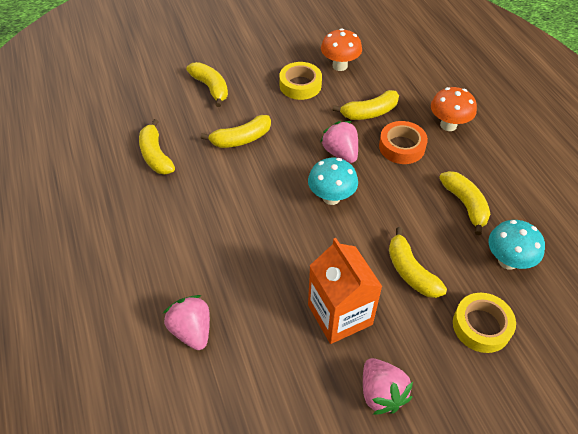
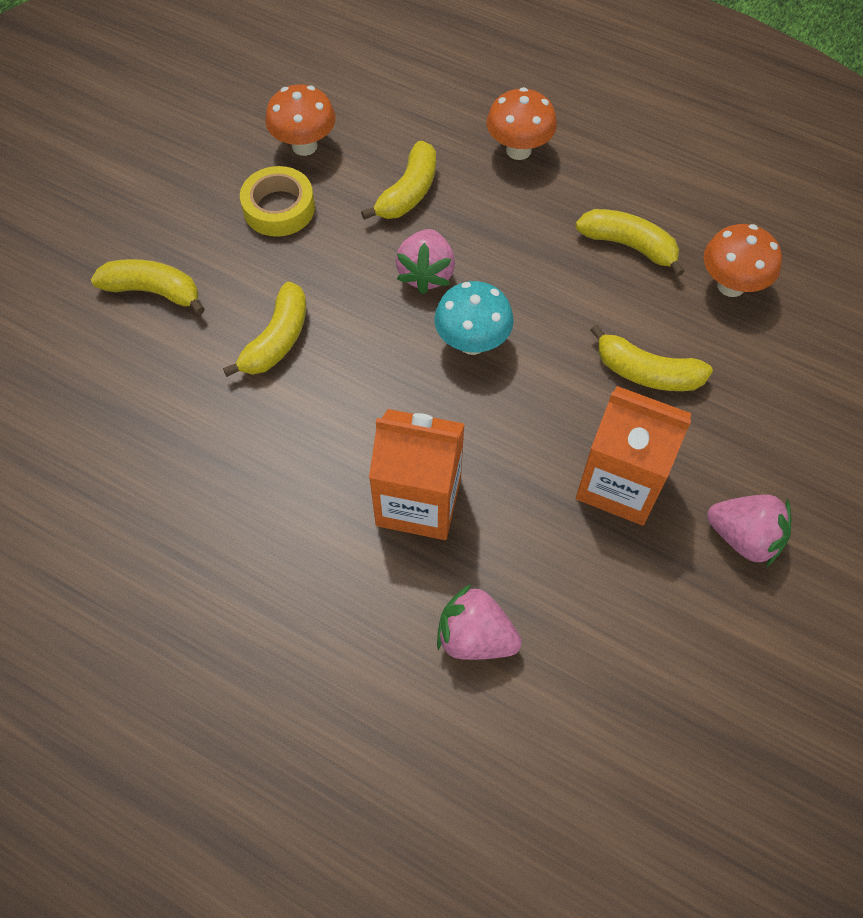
camera: 40 degrees left, 10 degrees up
yellow banana [139,119,175,174] -> none
pink strawberry [320,121,358,163] -> pink strawberry turned 105 degrees counterclockwise [395,229,455,294]
orange tape [379,121,428,164] -> none
yellow tape [453,293,516,353] -> none
turquoise mushroom [488,220,545,270] -> orange mushroom [704,224,782,297]
none -> orange carton [369,409,465,540]

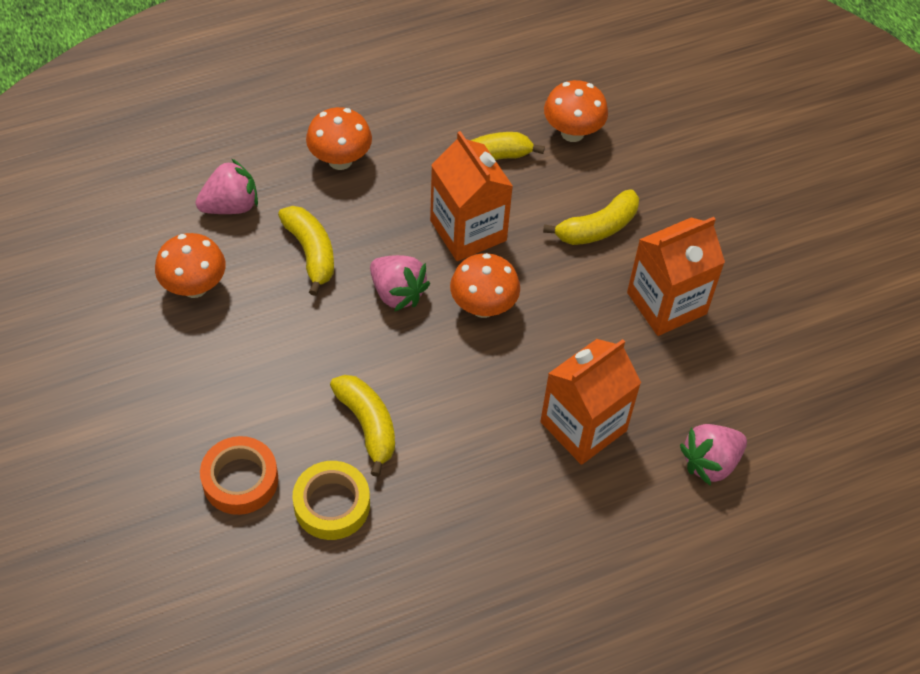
camera: 55 degrees left, 5 degrees down
yellow banana [91,259,205,315] -> orange tape [200,436,278,515]
yellow tape [240,166,315,237] -> yellow tape moved to [292,461,370,540]
turquoise mushroom [434,281,514,355] -> orange mushroom [450,253,520,318]
pink strawberry [707,495,791,567] -> pink strawberry moved to [196,158,258,214]
none -> orange carton [430,131,513,261]

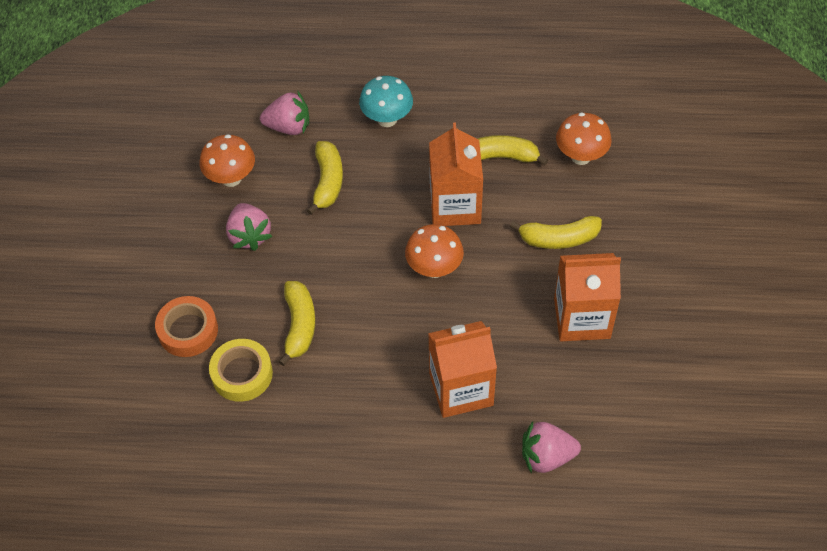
camera: 30 degrees right, 0 degrees up
orange mushroom [306,107,372,170] -> turquoise mushroom [359,76,413,127]
pink strawberry [370,255,430,312] -> pink strawberry moved to [226,203,272,251]

